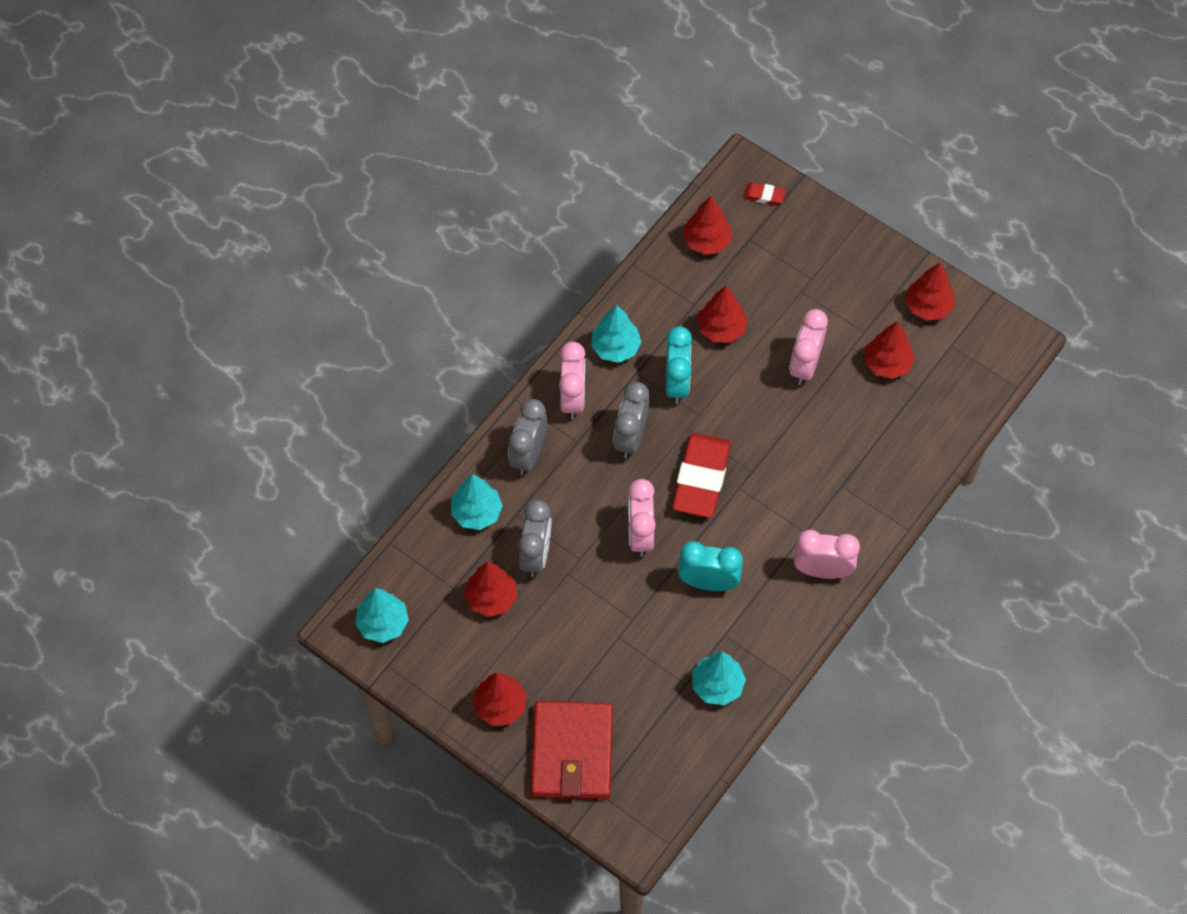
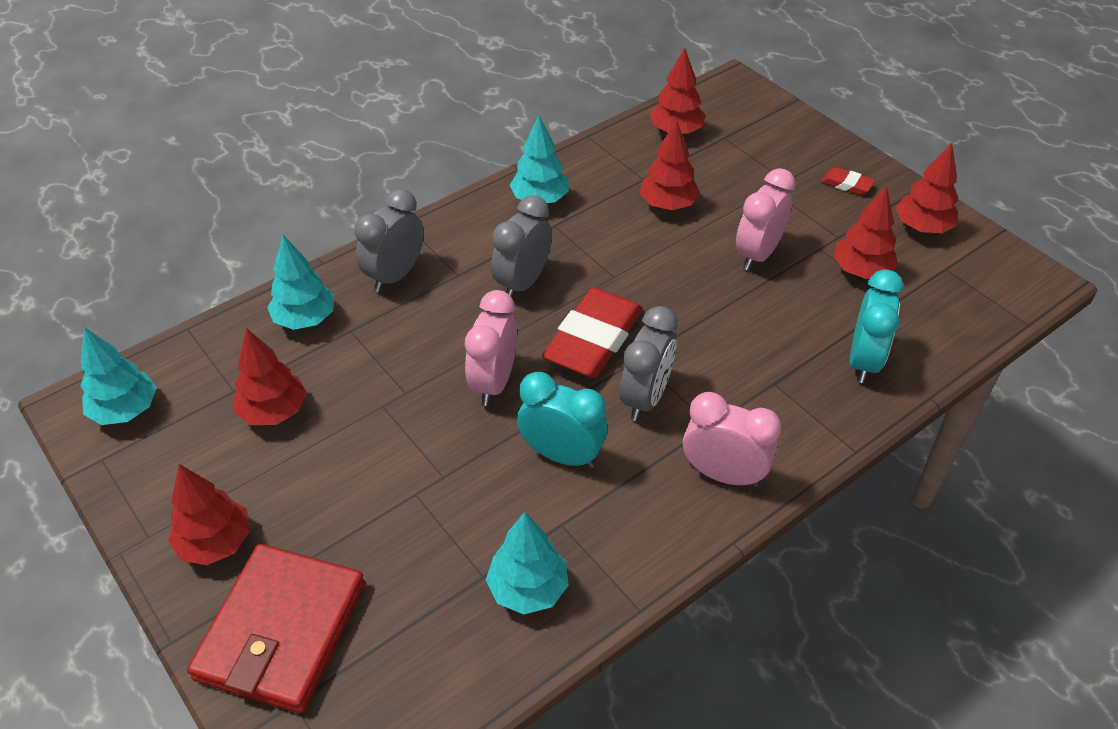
camera: 15 degrees right, 15 degrees down
grey clock [518,500,551,577] -> grey clock moved to [620,306,678,421]
pink clock [559,342,586,419] -> none
turquoise clock [666,326,692,404] -> turquoise clock moved to [850,270,904,383]
red eraser [743,182,786,205] -> red eraser moved to [821,167,875,195]

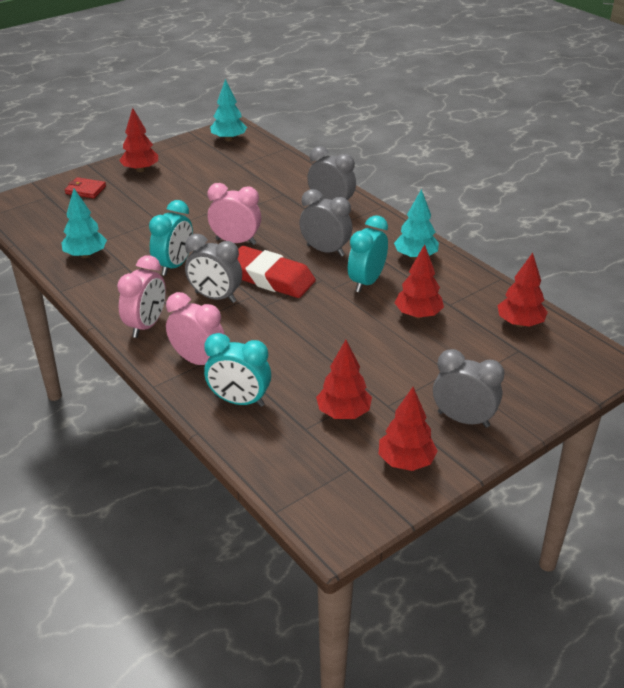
camera: 90 degrees right, 10 degrees down
red wallet [187,544,365,713] -> red wallet [65,177,106,199], size x0.46
red tree [234,328,307,425] -> none
turquoise tree [267,235,334,330] -> none
pink clock [736,168,796,271] -> pink clock moved to [166,292,225,365]
red eraser [821,167,875,195] -> grey clock [433,349,505,428]
none -> turquoise clock [348,215,388,293]

